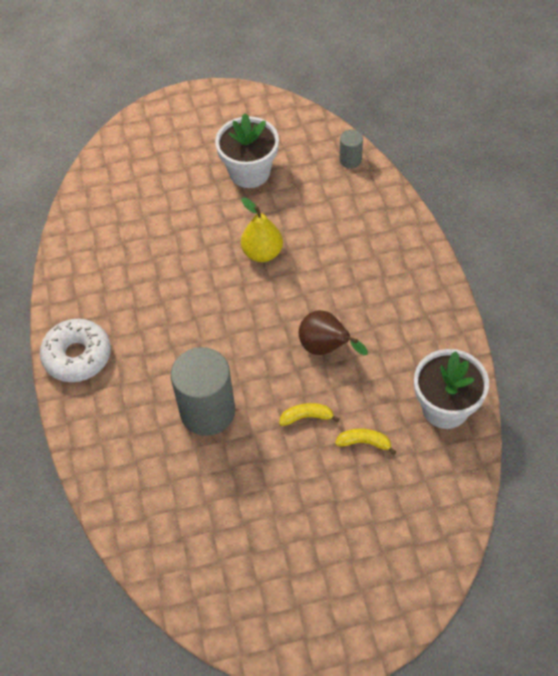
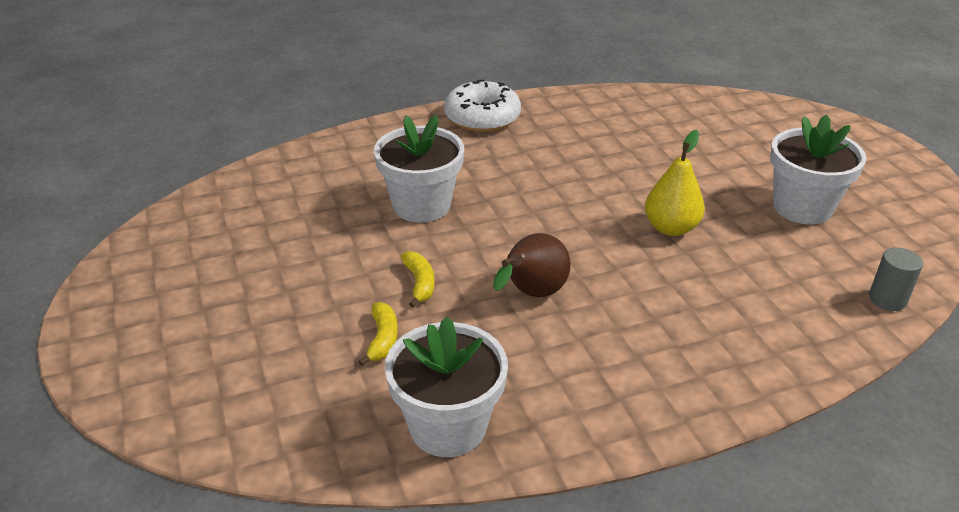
camera: 80 degrees right, 20 degrees down
grey cylinder [171,347,235,436] -> white flower pot [374,115,464,223]

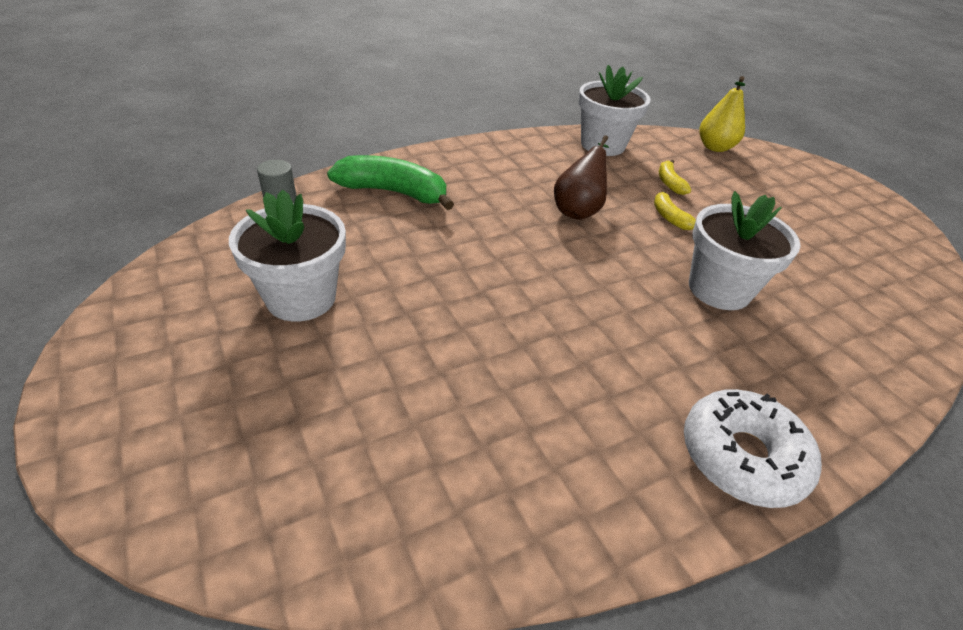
camera: 170 degrees right, 5 degrees up
yellow pear [645,130,705,236] -> yellow pear moved to [699,76,745,152]
none -> green banana [327,155,454,210]

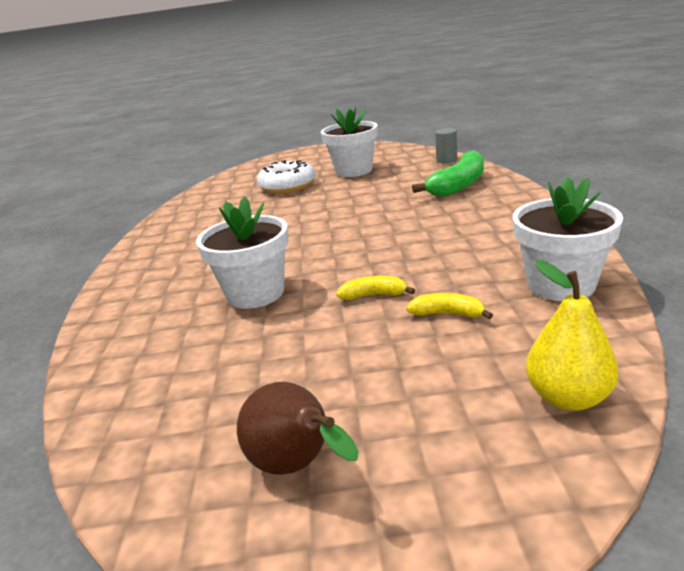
camera: 120 degrees right, 15 degrees down
brown pear [554,135,609,220] -> brown pear moved to [237,382,359,475]
white donut [684,389,822,508] -> white donut moved to [257,160,316,194]

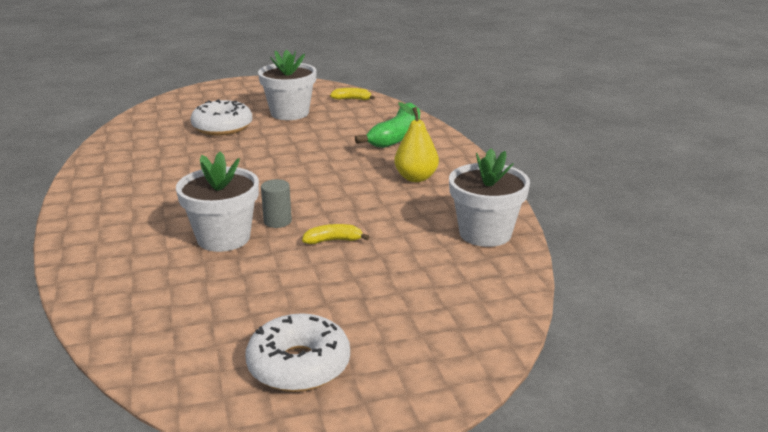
camera: 15 degrees left, 0 degrees up
brown pear [237,382,359,475] -> white donut [245,313,350,392]
yellow banana [406,293,493,319] -> yellow banana moved to [330,88,375,100]
grey cylinder [435,128,457,164] -> grey cylinder moved to [261,179,292,228]
yellow pear [526,260,619,411] -> yellow pear moved to [394,102,439,182]

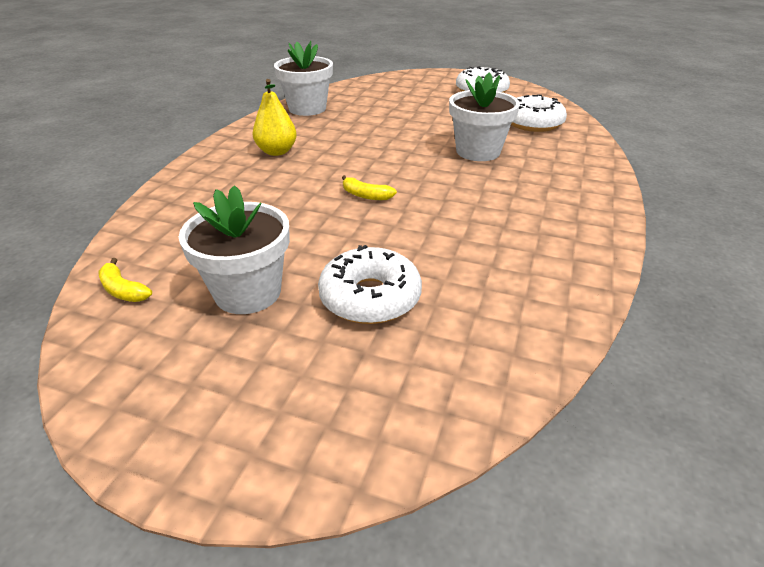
camera: 145 degrees left, 10 degrees up
grey cylinder [261,179,292,228] -> none
yellow banana [302,224,370,244] -> yellow banana moved to [342,175,397,200]
green banana [355,103,420,148] -> none
none -> white donut [511,94,567,132]

